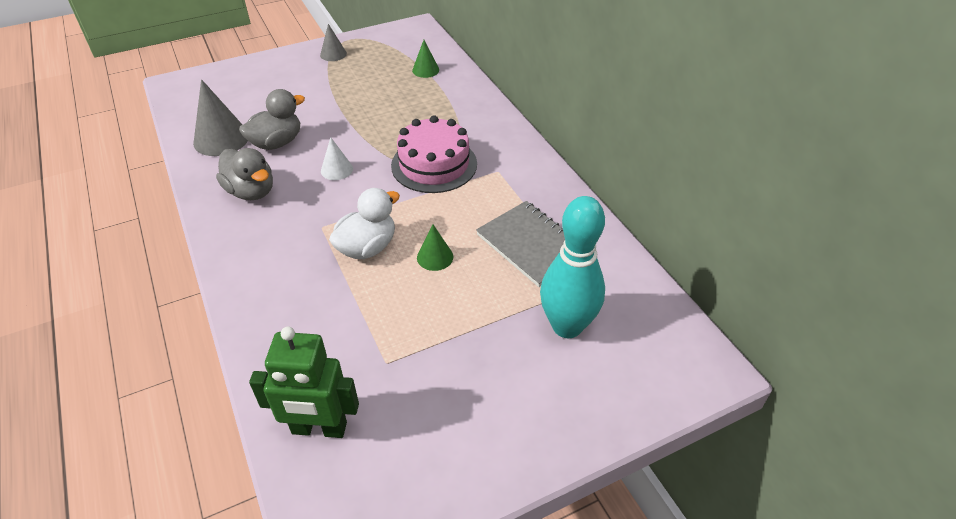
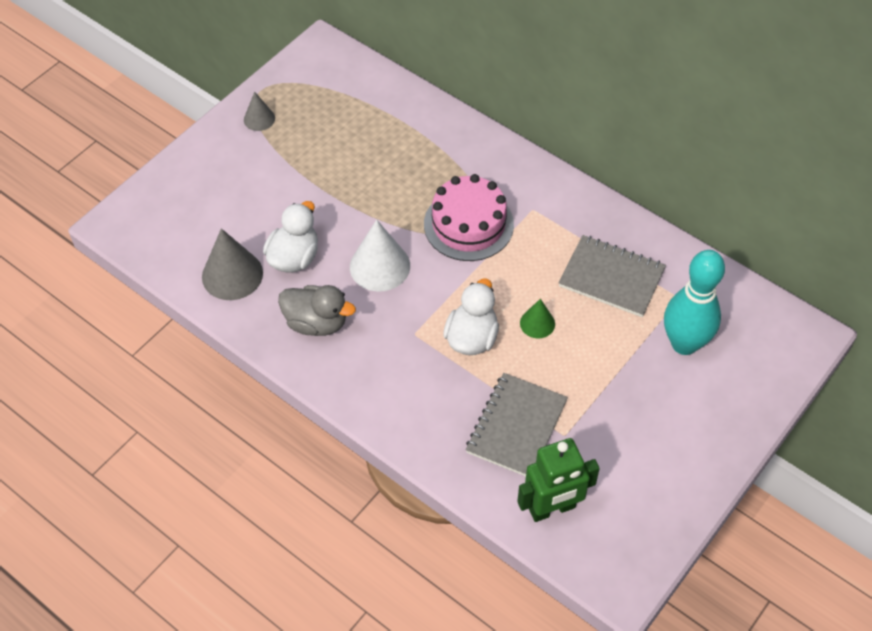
camera: 25 degrees left, 10 degrees up
grey duck [239,89,305,150] -> white duck [263,201,318,273]
white cone [321,137,353,180] -> white cone [350,220,410,291], size x1.78
green cone [412,40,439,78] -> none
none -> grey notebook [466,373,568,476]

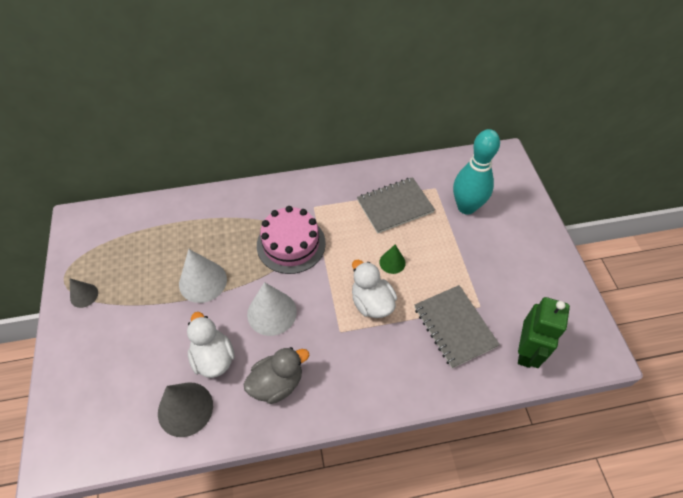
camera: 50 degrees left, 0 degrees up
none -> white cone [179,249,227,303]

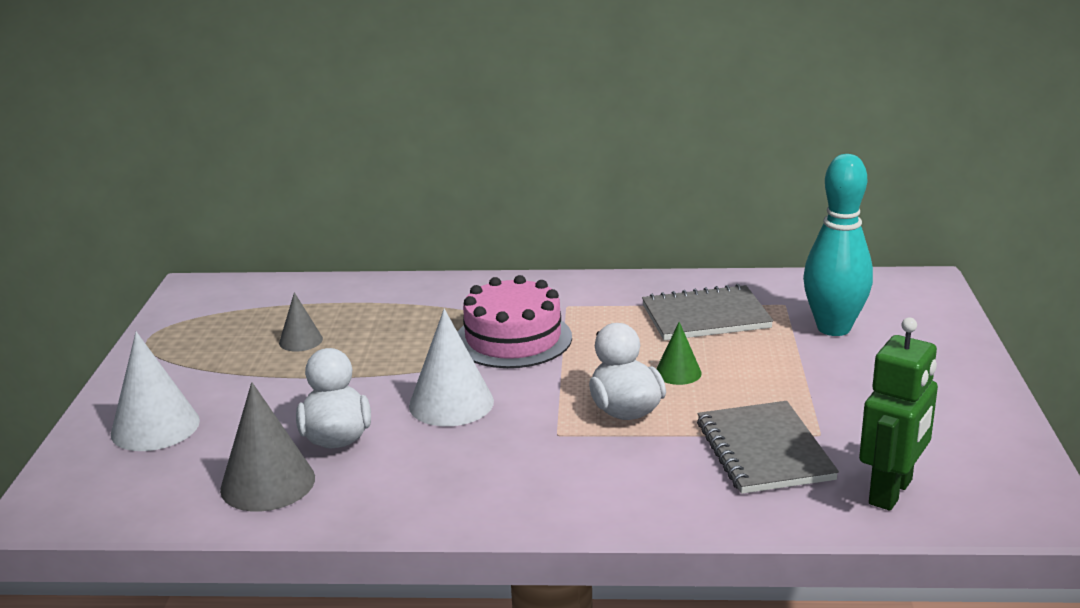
camera: 15 degrees right, 30 degrees down
grey cone [70,279,98,308] -> grey cone moved to [279,292,323,351]
white cone [179,249,227,303] -> white cone moved to [111,332,200,451]
grey duck [244,347,309,404] -> none

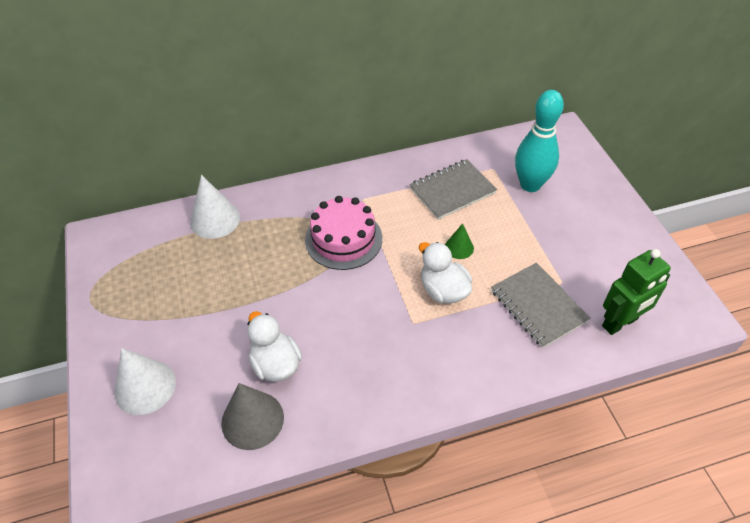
camera: 20 degrees left, 25 degrees up
grey cone [279,292,323,351] -> none
white cone [409,309,494,426] -> white cone moved to [190,175,240,239]
green robot [859,317,938,511] -> green robot turned 45 degrees clockwise [602,249,671,335]

